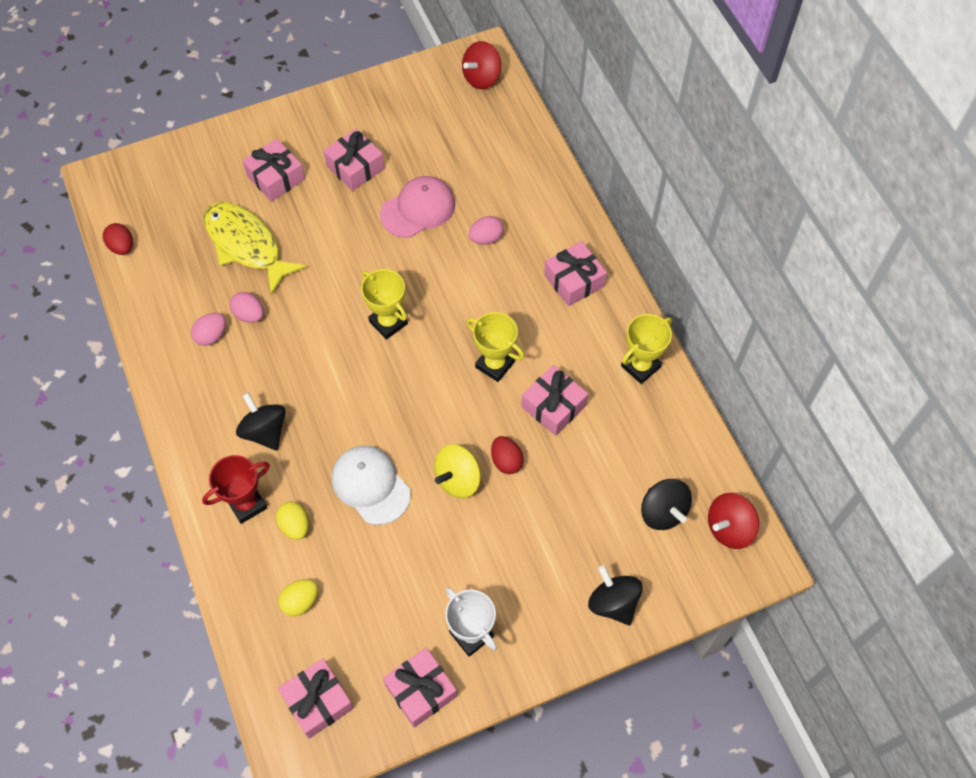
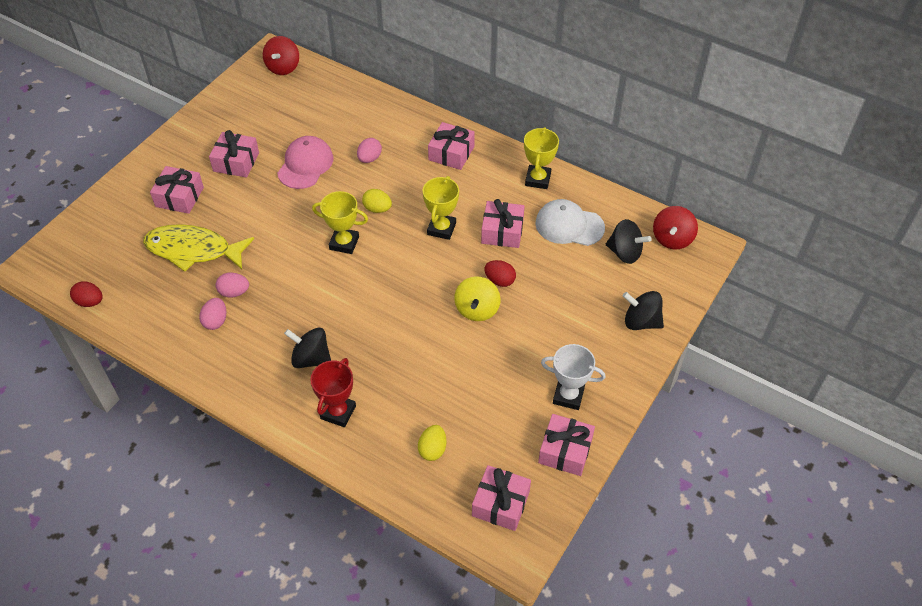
camera: 35 degrees left, 10 degrees down
yellow egg [276,501,309,540] -> yellow egg moved to [362,189,392,213]
white cap [332,446,411,525] -> white cap moved to [535,199,605,246]
yellow trophy [467,312,524,382] -> yellow trophy turned 75 degrees counterclockwise [423,176,459,240]

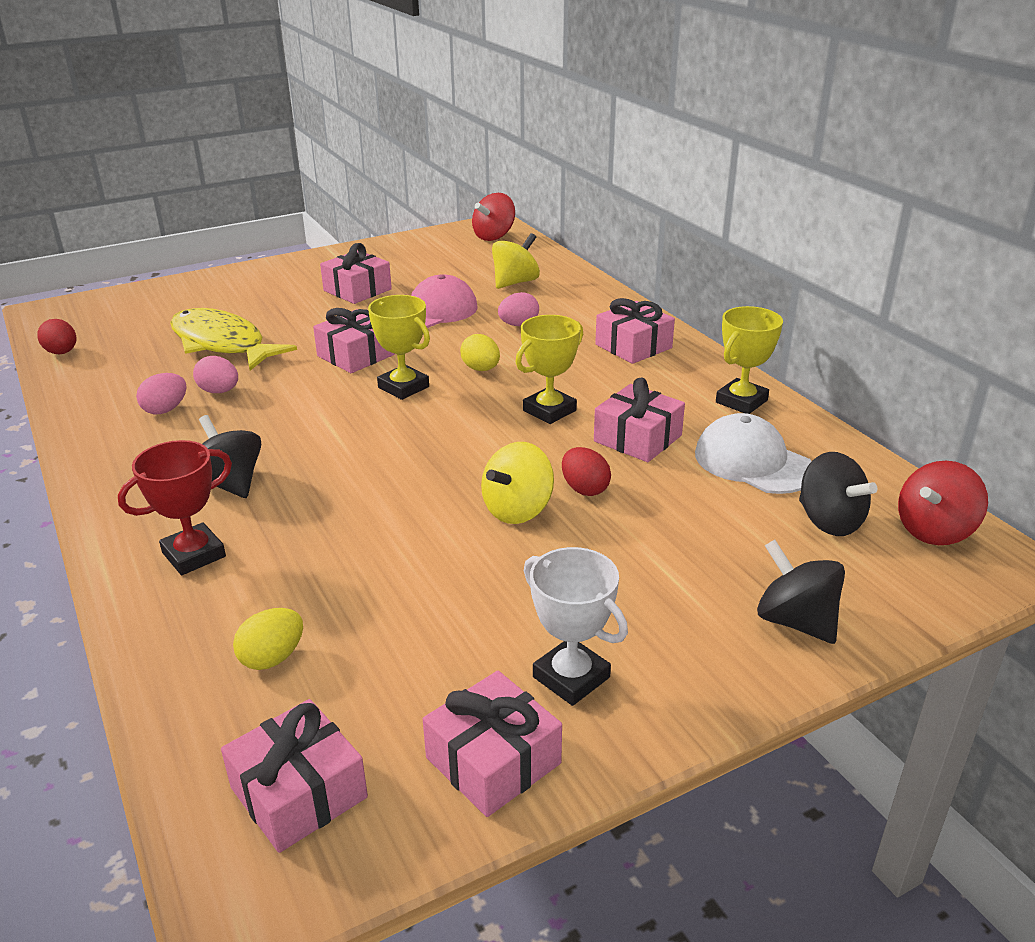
camera: 30 degrees right, 20 degrees down
pink gift [150,166,204,214] -> pink gift moved to [313,308,394,373]
none -> yellow spinning top [492,233,540,289]

